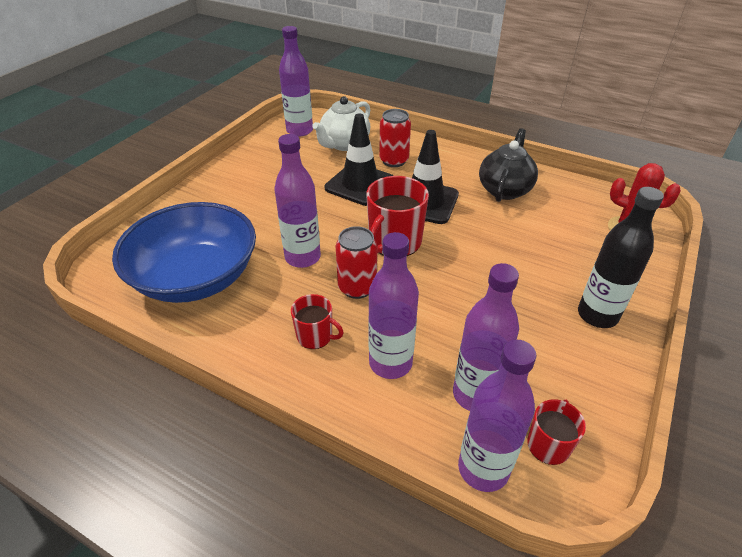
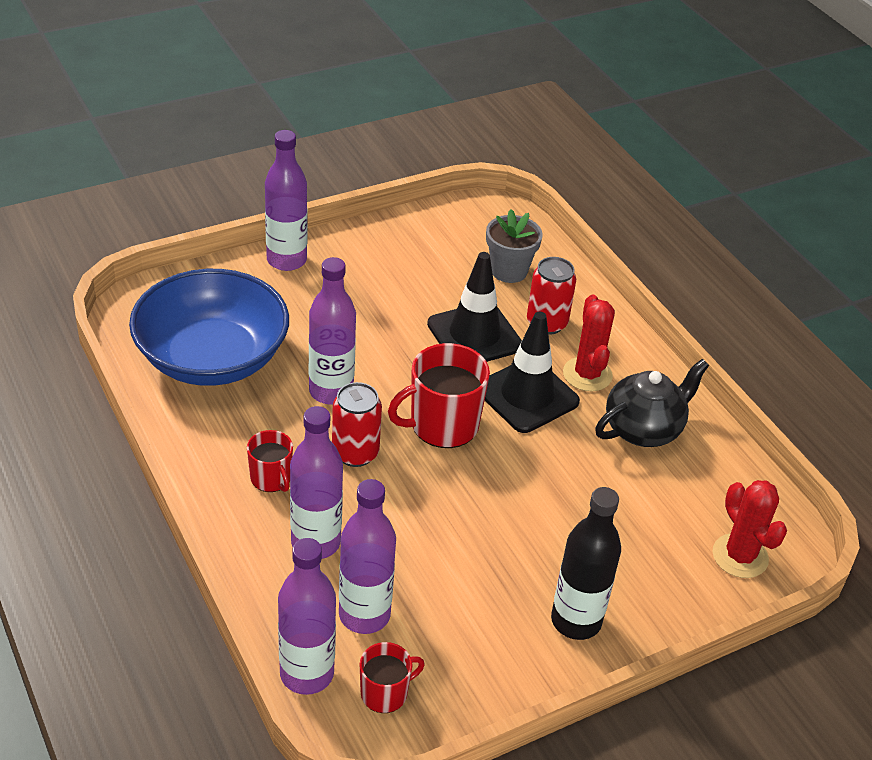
camera: 30 degrees right, 0 degrees up
purple bottle [279,26,313,137] -> purple bottle moved to [265,130,307,271]
white teapot [312,96,370,151] -> grey flower pot [486,209,543,283]
none -> red cactus [563,295,615,392]

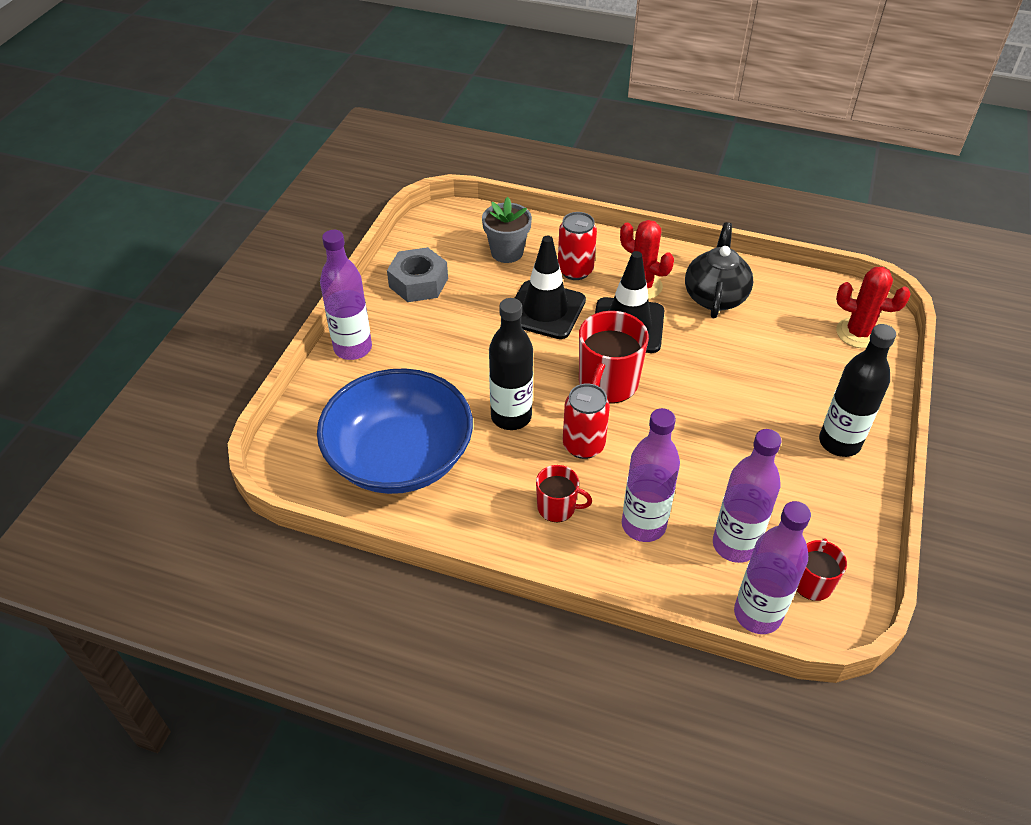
camera: 40 degrees left, 5 degrees up
purple bottle [309,257,356,404] -> black bottle [489,298,533,430]
none -> grey nut [387,247,448,302]

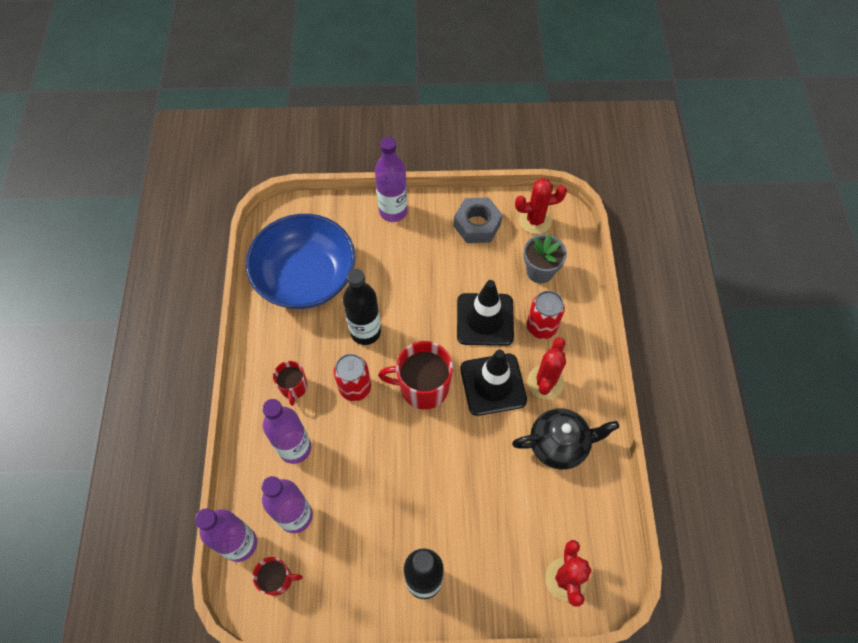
camera: 70 degrees right, 15 degrees up
none -> red cactus [515,178,567,234]

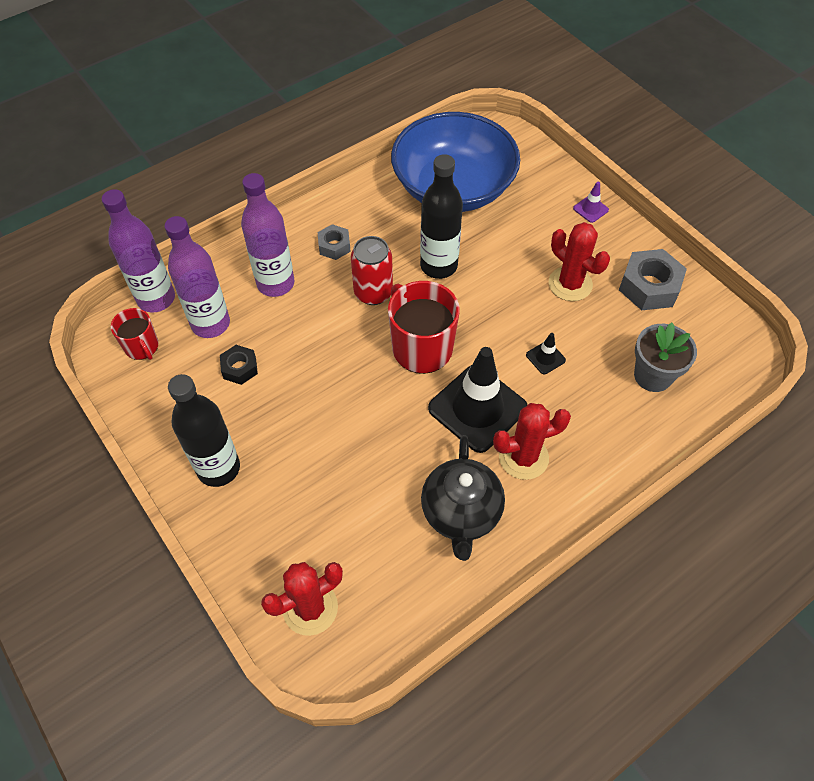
camera: 55 degrees right, 5 degrees down
red mug [273,361,307,406] -> grey nut [318,224,351,260]
purple bottle [375,137,408,222] -> purple traffic cone [573,182,609,223]
black traffic cone [457,280,514,346] -> black traffic cone [526,333,566,374], size x0.42
black teapot [512,408,619,470] -> black teapot turned 45 degrees clockwise [421,435,505,561]
red cactus [515,178,567,234] -> red cactus moved to [548,222,610,301]
red can [527,291,565,339] -> none
none -> black nut [220,345,258,385]

